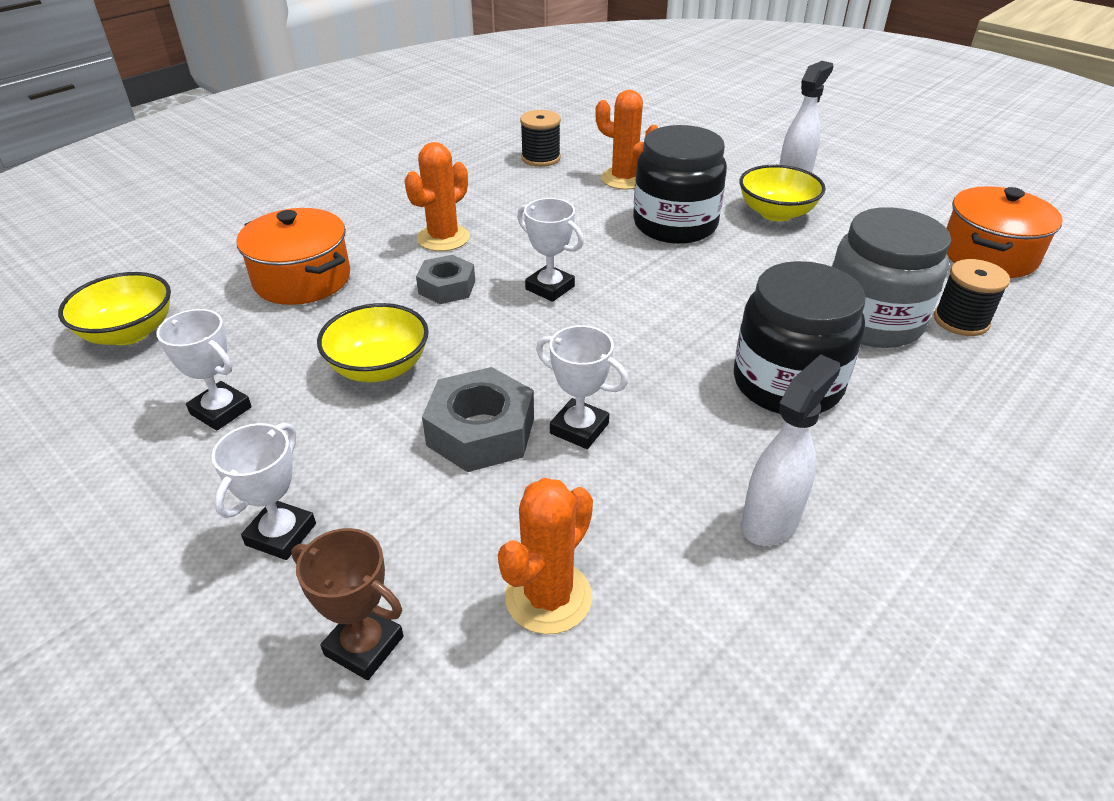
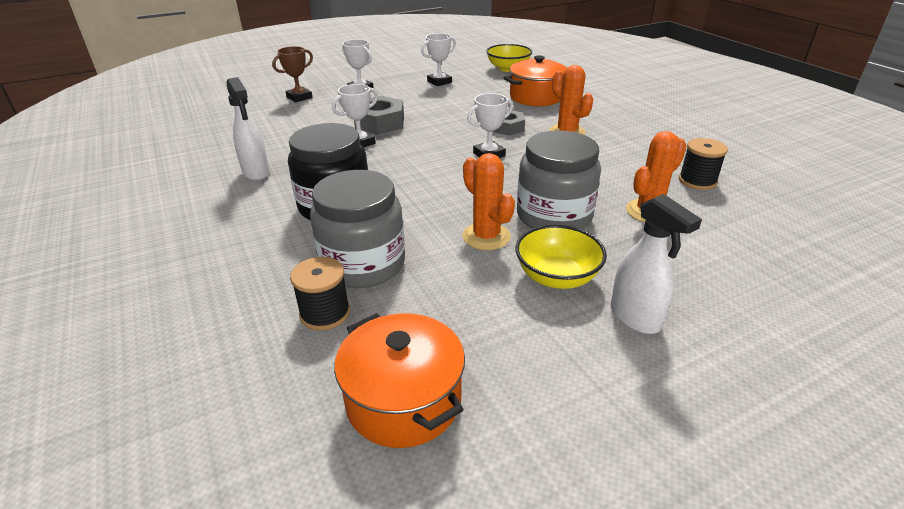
camera: 110 degrees right, 5 degrees down
yellow bowl [317,303,429,382] -> none
orange cactus [498,478,593,634] -> orange cactus moved to [462,153,515,250]
black jar [633,125,727,244] -> grey jar [517,131,601,230]

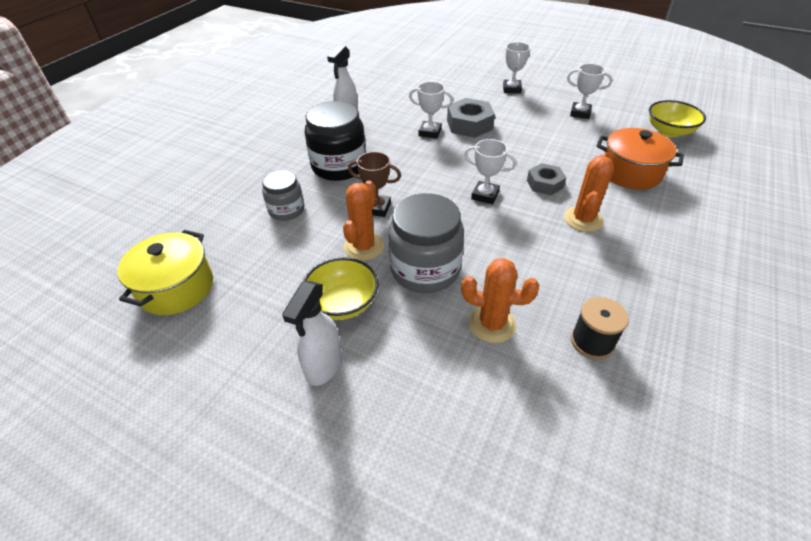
camera: 55 degrees right, 10 degrees up
brown trophy [272,46,313,102] -> brown trophy moved to [348,151,401,217]
black spool [290,257,350,331] -> none
grey jar [310,170,405,288] -> grey jar [262,170,304,221], size x0.59
orange pot [334,313,465,448] -> yellow pot [117,230,213,315]

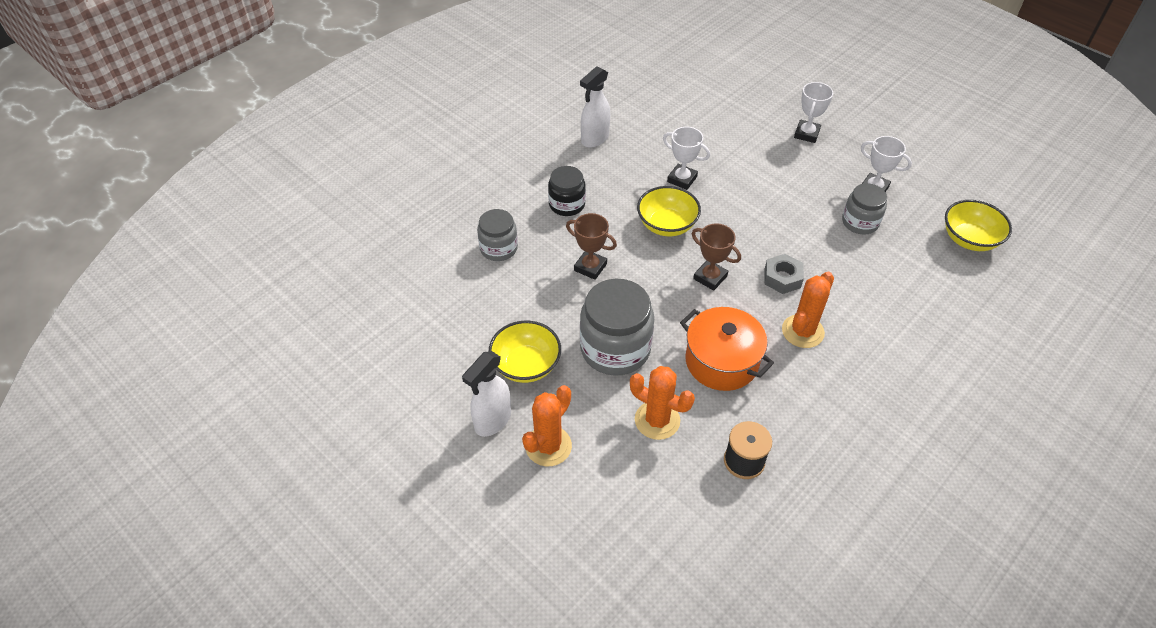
camera: 15 degrees right, 5 degrees up
yellow pot [117,230,213,315] -> none
black jar [305,101,366,181] -> black jar [548,166,586,216], size x0.59
orange cactus [343,181,384,261] -> orange cactus moved to [522,385,572,466]
grey nut [447,98,495,138] -> none
white trophy [464,139,517,204] -> brown trophy [692,223,741,291]
orange pot [596,128,684,190] -> orange pot moved to [680,307,774,391]
none -> yellow bowl [637,186,701,236]
none -> grey jar [842,183,887,235]

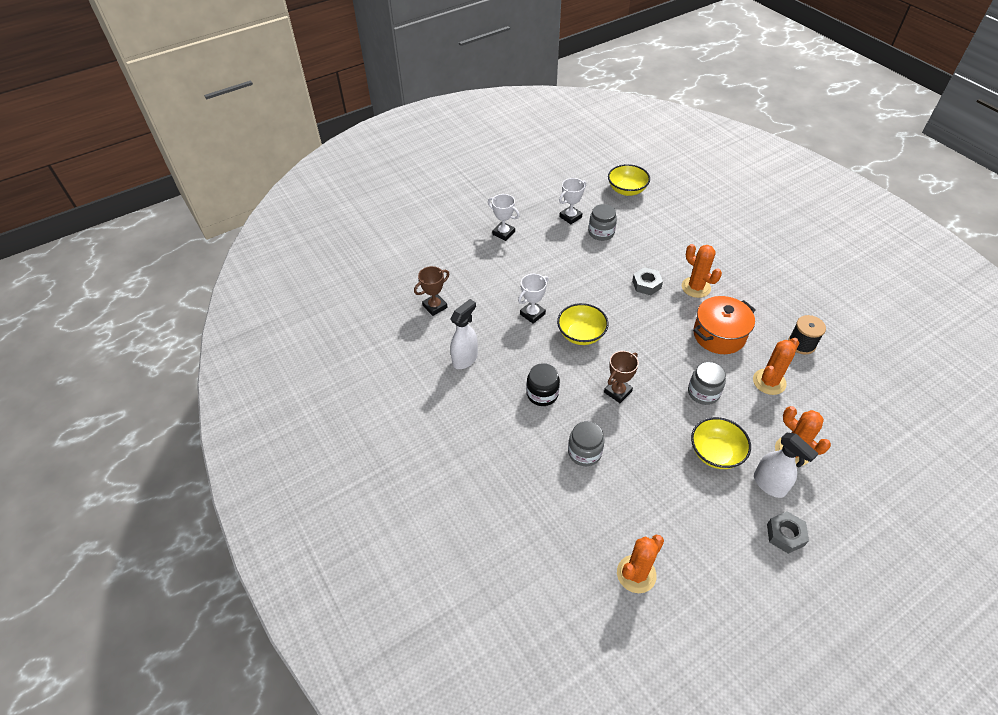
camera: 75 degrees left, 0 degrees up
white spray bottle [580,66,610,148] -> white spray bottle turned 105 degrees counterclockwise [450,299,478,369]
grey jar [580,279,654,376] -> grey jar [688,362,726,405], size x0.59
brown trophy [692,223,741,291] -> brown trophy moved to [414,266,449,316]
none -> orange cactus [617,535,664,593]
none -> grey nut [767,511,809,554]

